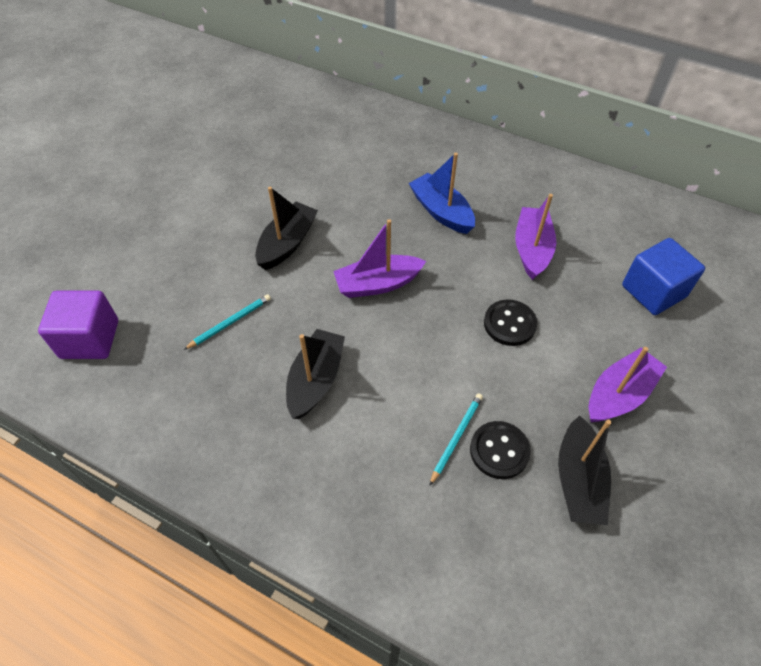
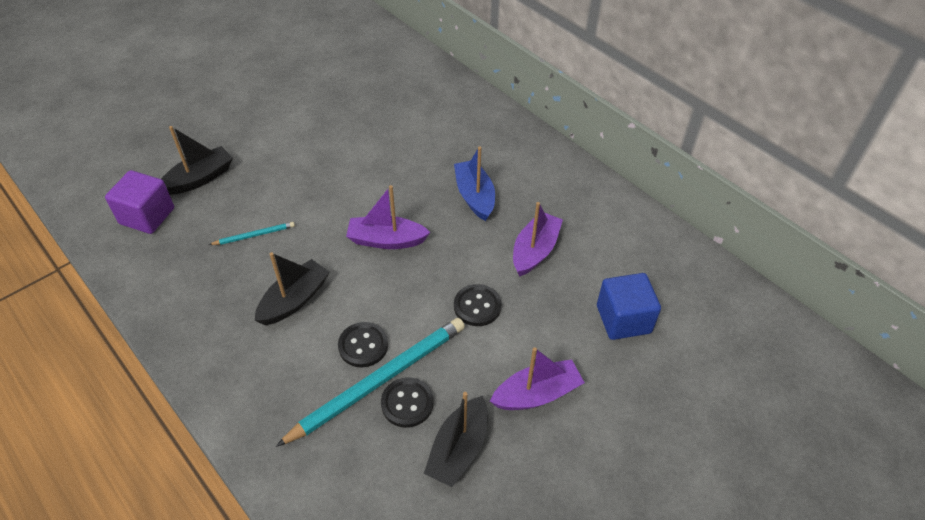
camera: 20 degrees right, 5 degrees down
black boat [255,187,318,270] -> black boat moved to [161,126,233,195]
turquoise pencil [429,393,483,486] -> turquoise pencil [276,318,465,447], size x2.24
none -> black button [338,322,388,367]

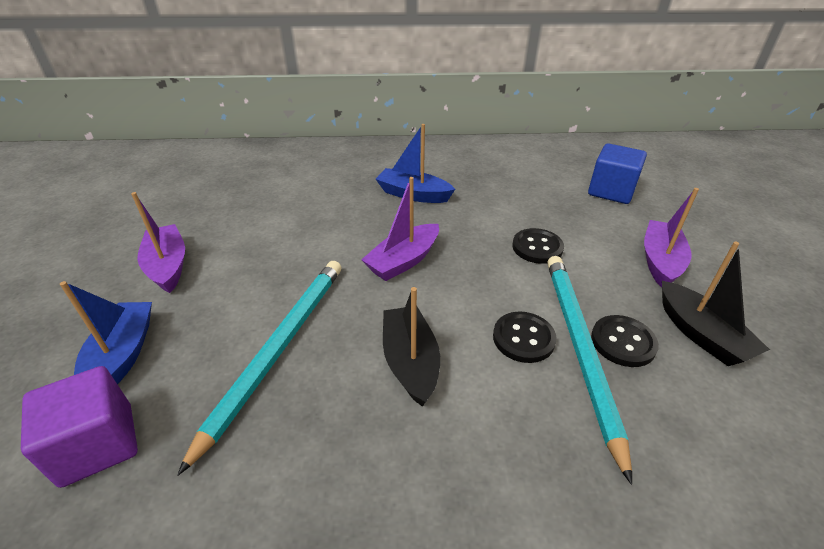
camera: 50 degrees left, 10 degrees down
black boat [161,126,233,195] -> blue boat [60,281,152,384]
turquoise pencil [209,222,295,245] -> turquoise pencil [177,261,341,476], size x2.24
purple boat [513,202,563,276] -> purple boat moved to [131,192,185,293]

